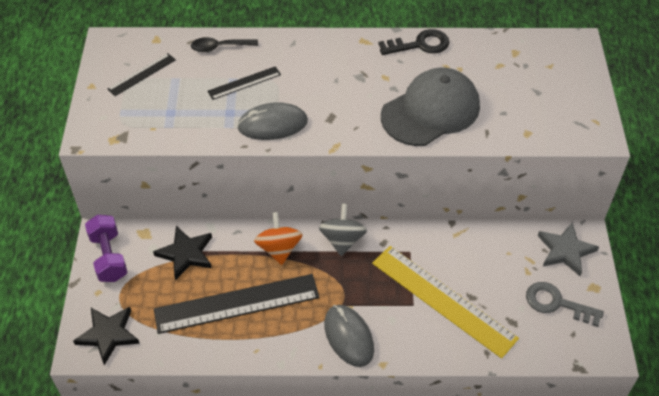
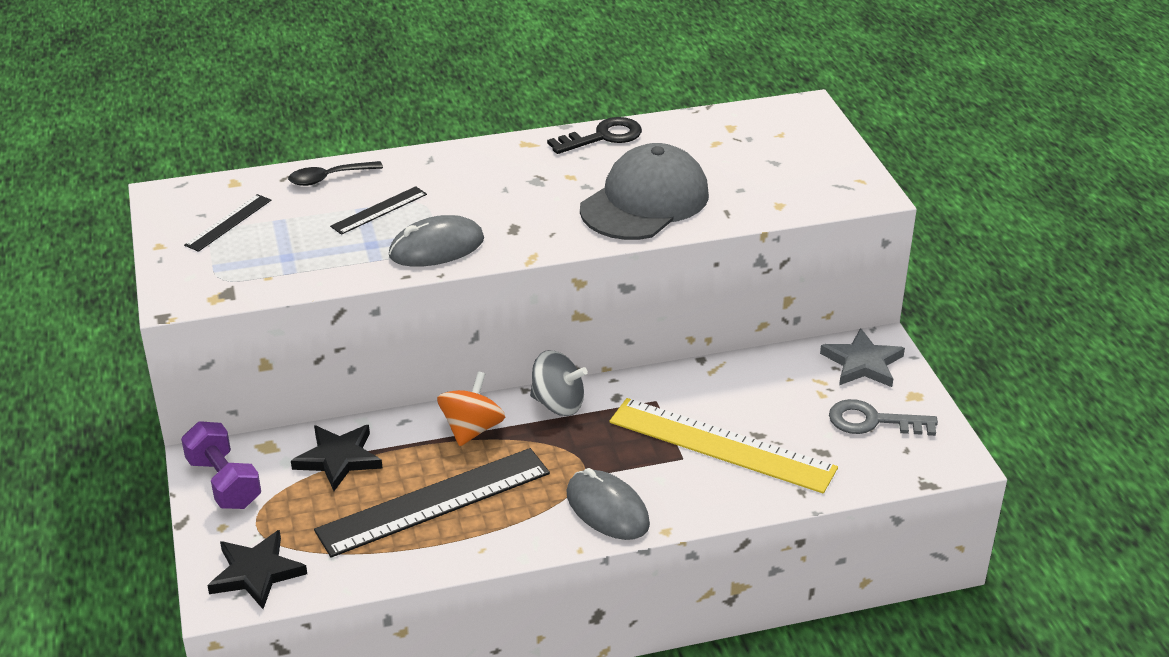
camera: 15 degrees left, 15 degrees down
orange spinning top [254,212,303,265] -> orange spinning top turned 45 degrees clockwise [437,371,505,446]
grey spinning top [319,203,367,256] -> grey spinning top turned 120 degrees clockwise [530,350,588,416]

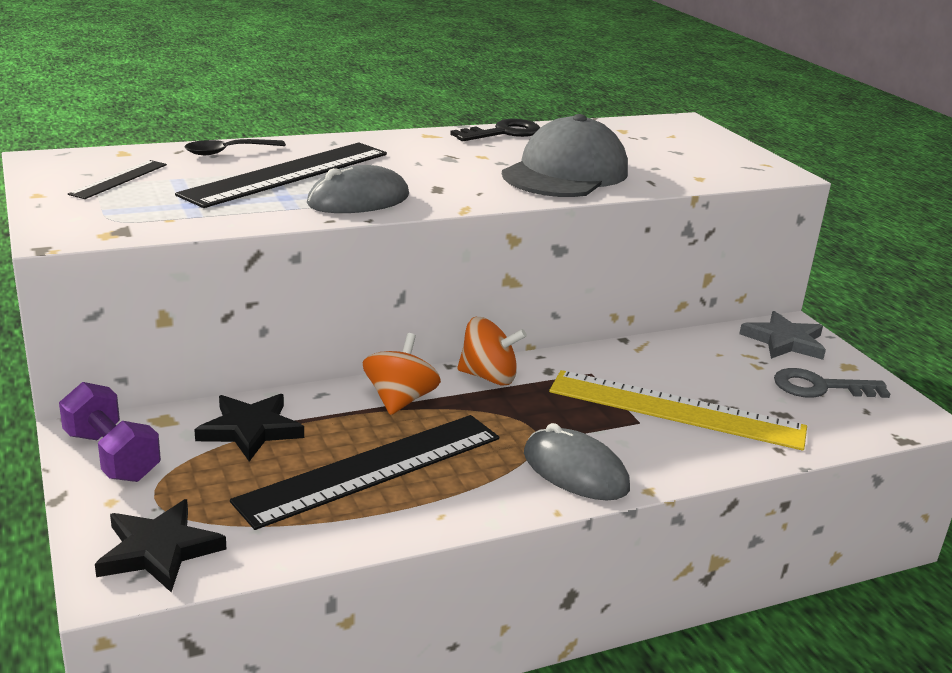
camera: 10 degrees left, 10 degrees down
black ruler [330,186,427,235] -> black ruler [175,143,387,208], size x2.09
grey spinning top [530,350,588,416] -> orange spinning top [457,317,527,385]

